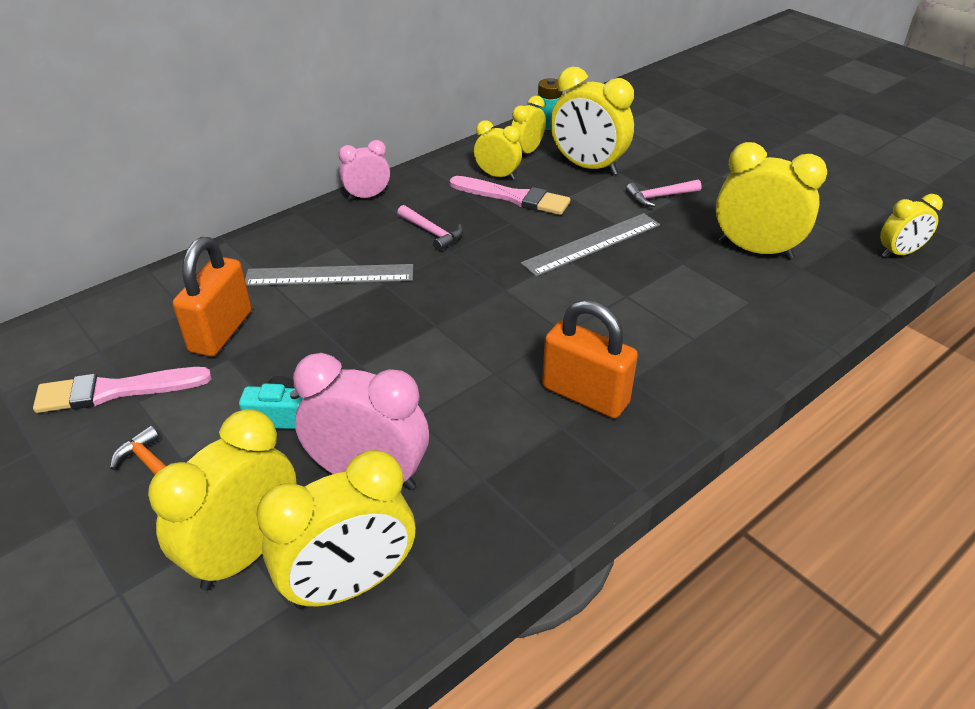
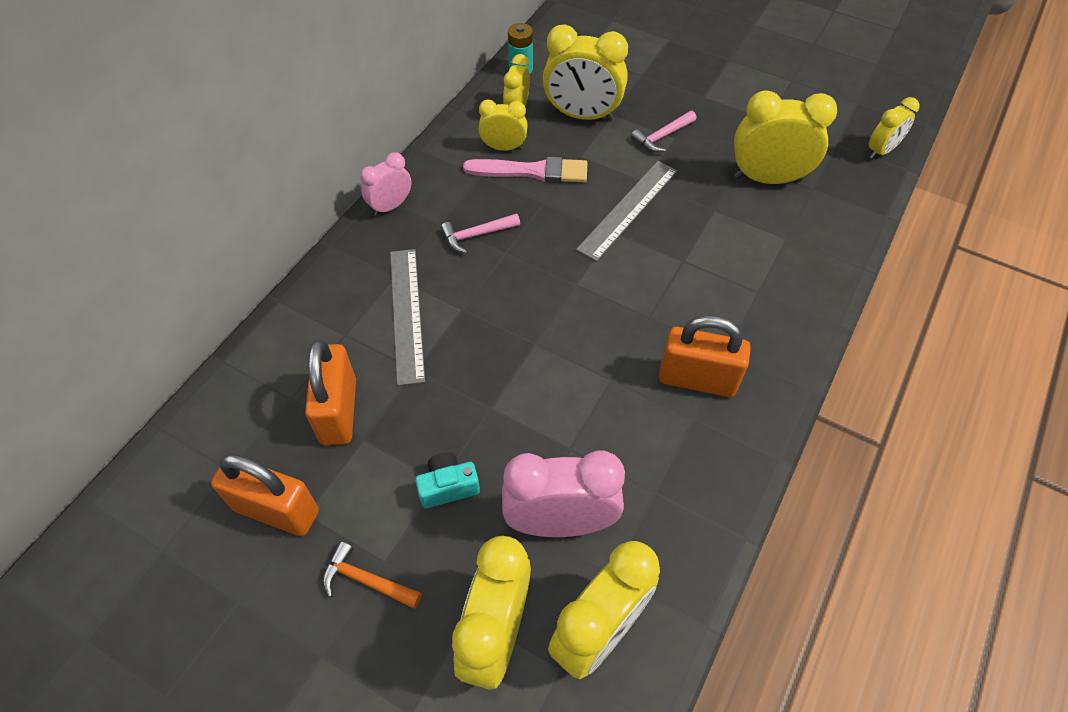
camera: 20 degrees left, 15 degrees up
pink brush [33,367,212,413] -> orange padlock [211,454,319,536]
grey ruler [245,264,413,286] -> grey ruler turned 75 degrees counterclockwise [390,249,425,386]
pink hammer [397,205,463,251] -> pink hammer turned 135 degrees clockwise [441,213,520,253]

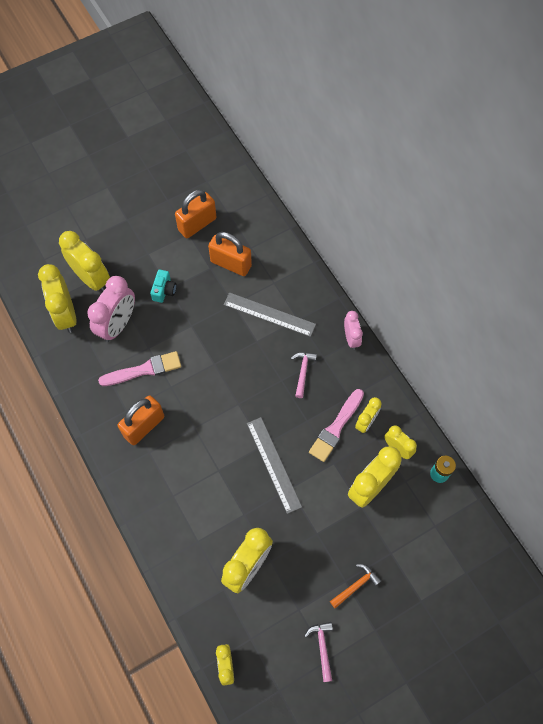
camera: 120 degrees right, 10 degrees up
orange hammer [322,541,422,609] -> orange hammer moved to [330,564,381,608]
pink hammer [631,111,697,153] -> pink hammer moved to [304,622,333,682]
none -> pink brush [98,351,181,386]

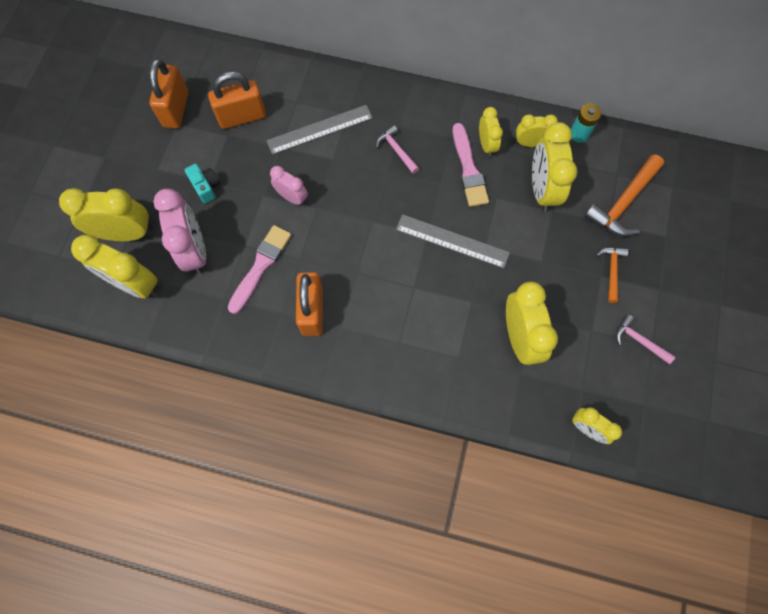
camera: 45 degrees left, 5 degrees up
pink clock [344,311,363,350] -> pink clock moved to [270,166,308,206]
none -> orange hammer [584,154,664,237]

